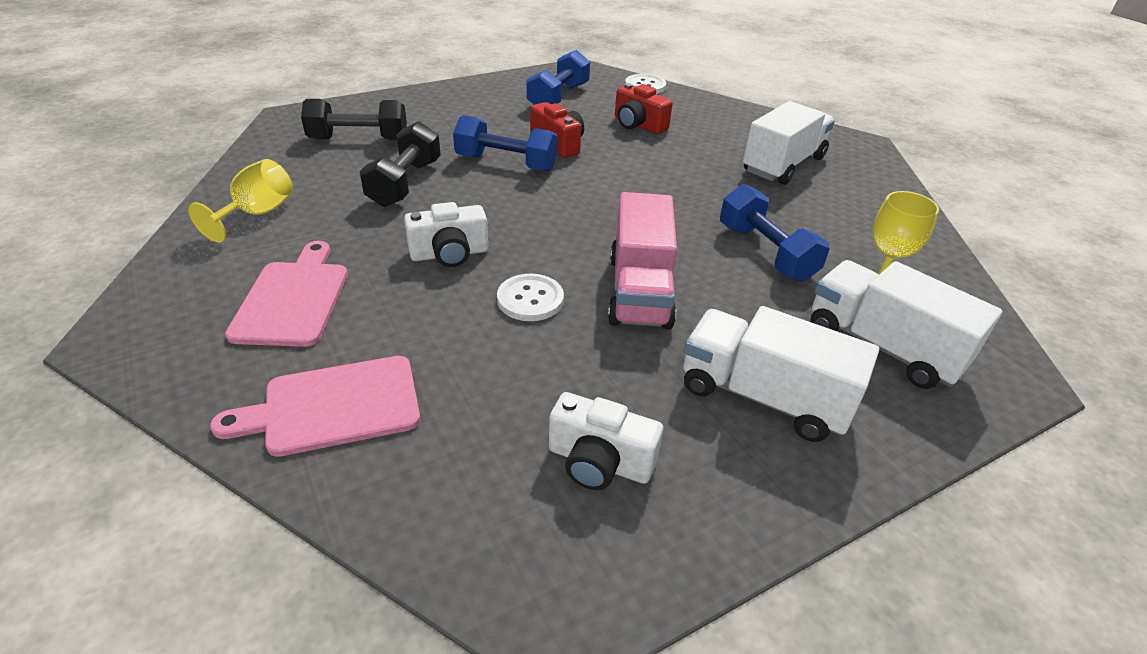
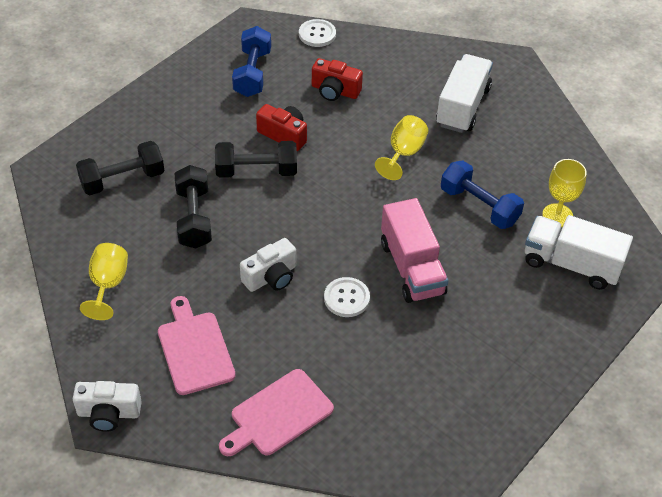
camera: 20 degrees left, 10 degrees up
blue dumbbell [453,115,558,172] -> black dumbbell [215,141,297,178]
white camera [549,392,663,490] -> white camera moved to [73,381,142,432]
white truck [683,306,879,442] -> none
none -> yellow goblet [375,115,428,180]

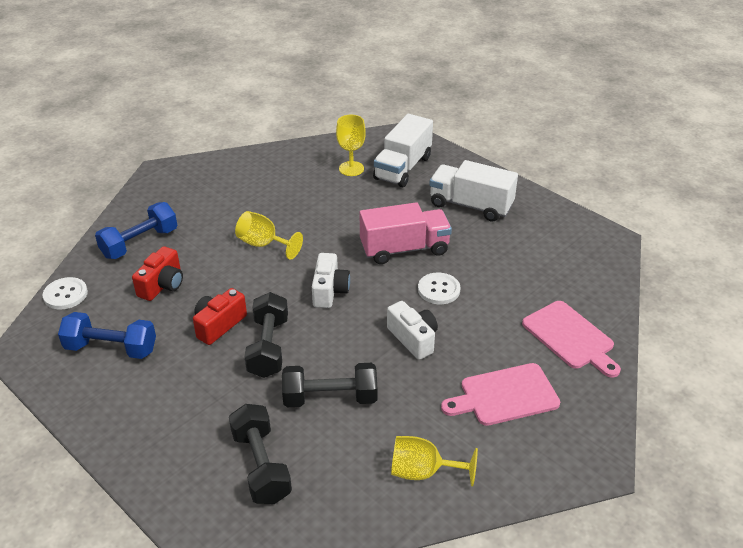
camera: 85 degrees left, 10 degrees down
white camera [73,381,142,432] -> white camera moved to [312,253,350,308]
white truck [436,54,493,133] -> white truck moved to [429,160,518,222]
blue dumbbell [441,161,524,229] -> blue dumbbell moved to [95,202,177,259]

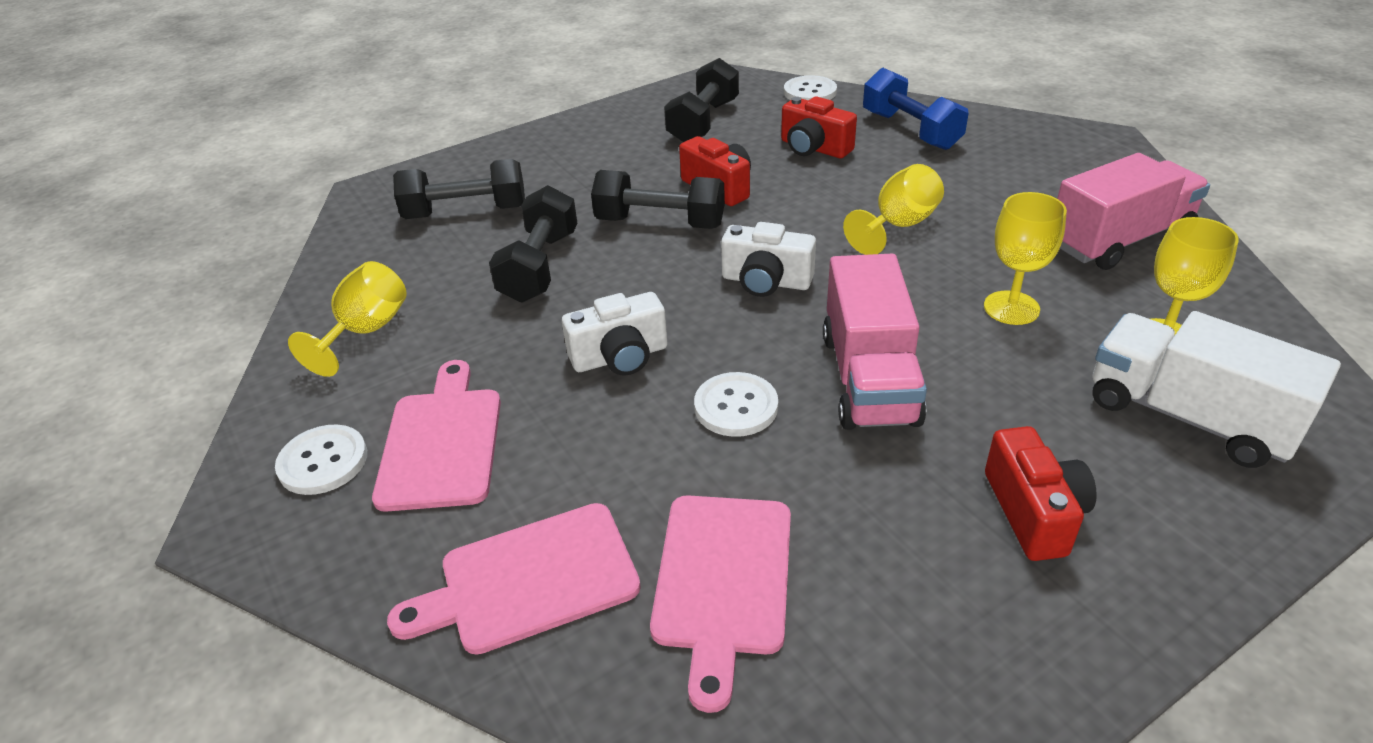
camera: 105 degrees right, 0 degrees up
blue dumbbell [58,312,156,359] -> black dumbbell [664,58,739,142]
white truck [429,160,518,222] -> red camera [985,426,1097,561]
none -> white button [275,424,367,495]
none -> pink cutting board [650,495,791,713]
none -> yellow goblet [984,192,1067,325]
none -> pink truck [1057,153,1210,270]

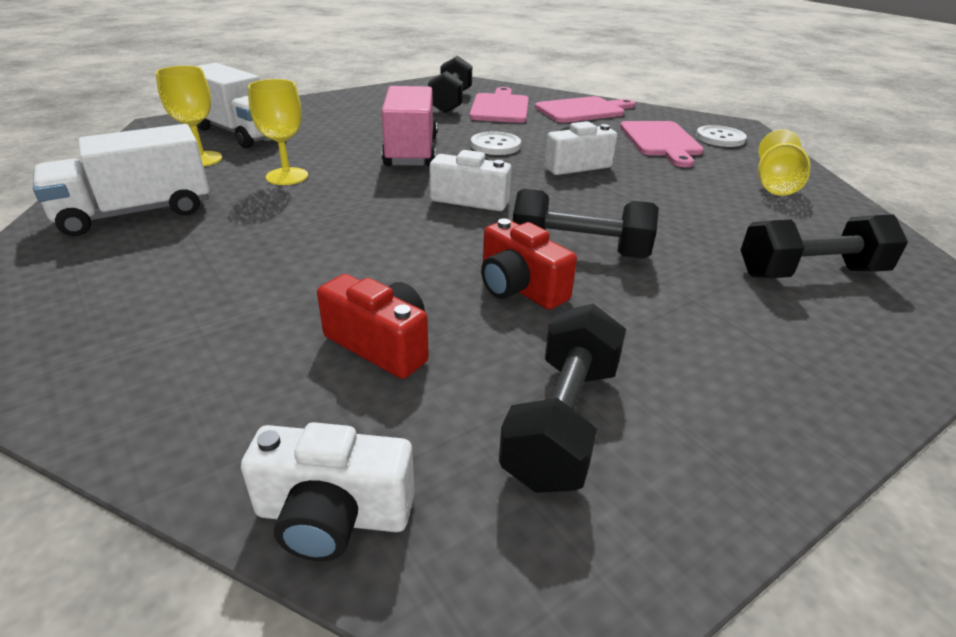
camera: 175 degrees right, 5 degrees down
black dumbbell [489,185,578,303] -> black dumbbell moved to [428,56,472,113]
white button [784,75,837,100] -> white camera [241,422,415,561]
yellow goblet [843,164,944,255] -> none
blue dumbbell [863,68,969,150] -> none
red camera [985,426,1097,561] -> none
pink truck [1057,153,1210,270] -> white truck [33,124,209,236]

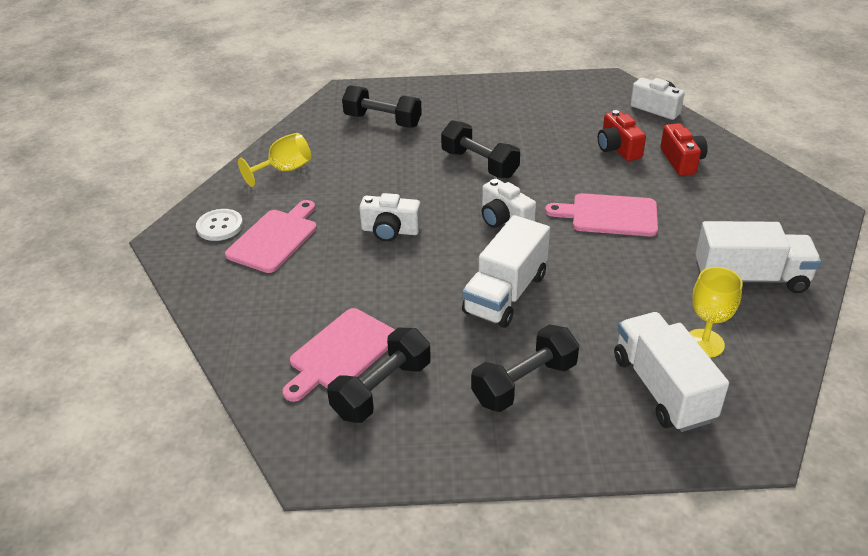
camera: 145 degrees left, 5 degrees up
yellow goblet [248,79,308,185] -> none
pink truck [381,86,437,166] -> white truck [462,215,550,328]
white button [471,131,521,155] -> none
red camera [481,218,577,310] -> red camera moved to [660,123,708,176]
black dumbbell [499,304,626,493] -> black dumbbell moved to [471,324,579,412]
pink cutting board [535,96,635,123] -> pink cutting board moved to [545,193,658,236]

